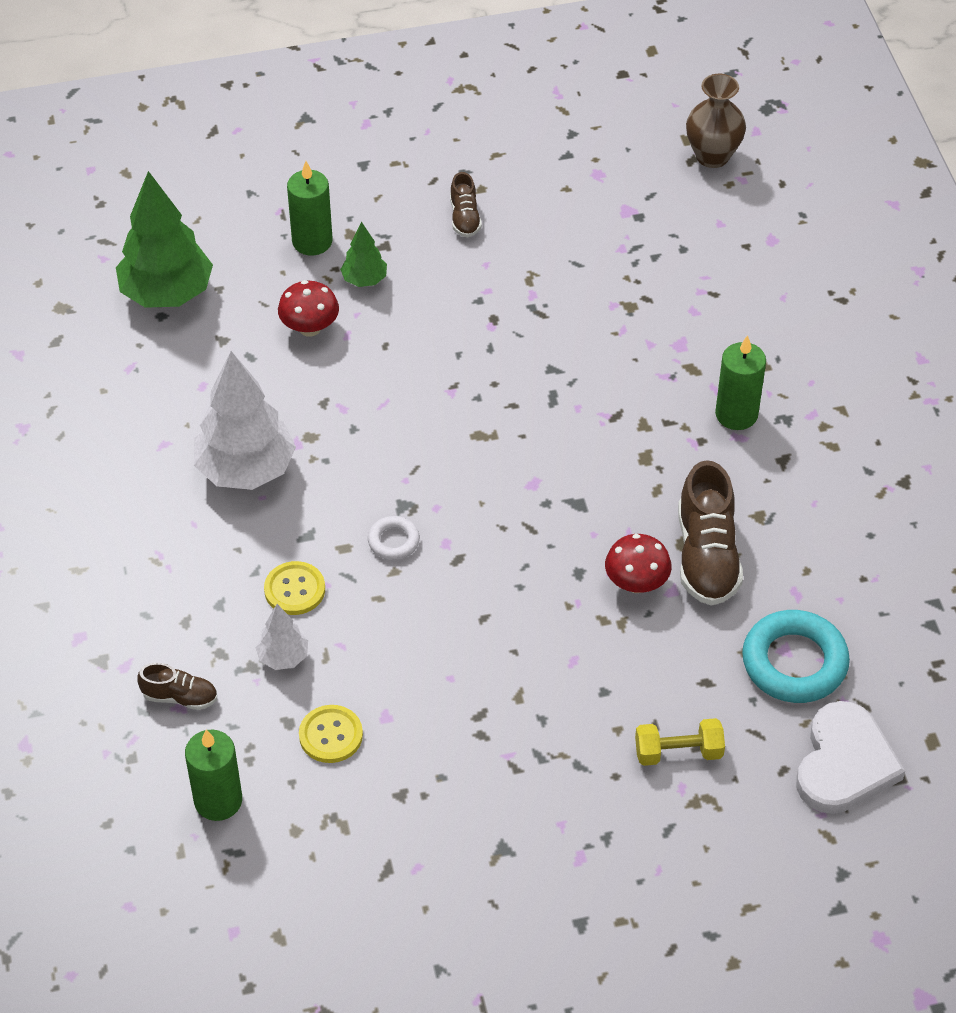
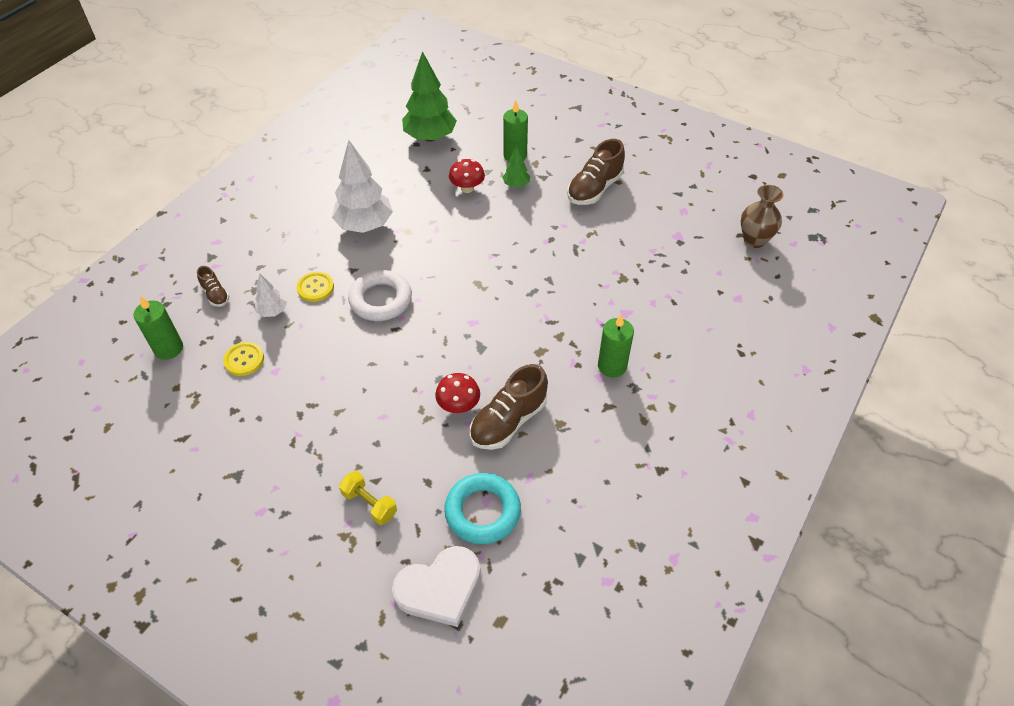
camera: 45 degrees right, 0 degrees up
white ring [368,516,420,560] -> white ring [348,270,412,321], size x1.97
brown shoe [450,172,482,237] -> brown shoe [567,139,625,205], size x1.88

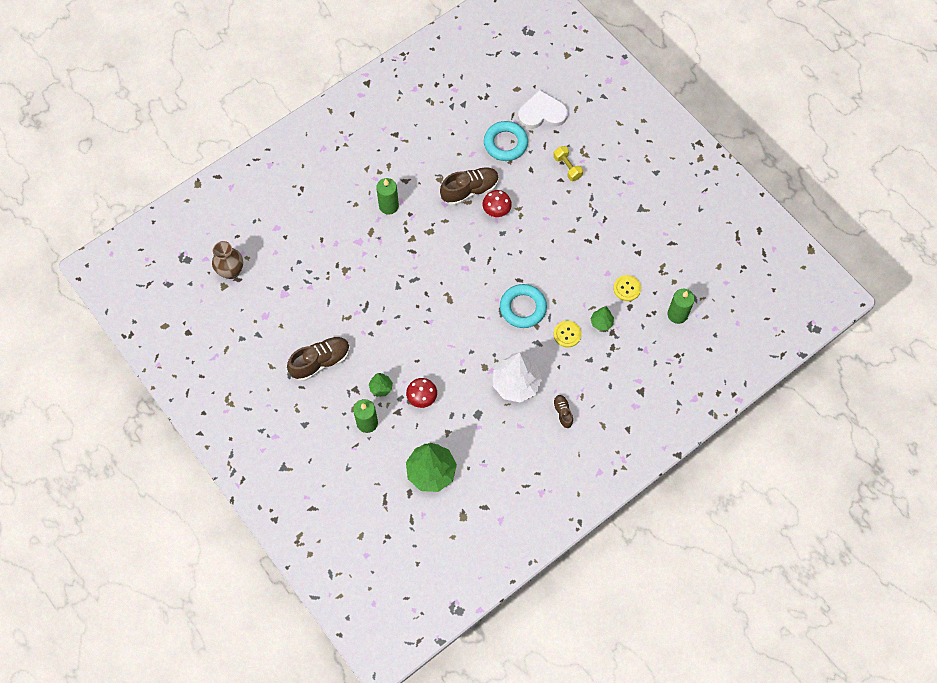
camera: 160 degrees left, 15 degrees up
brown shoe [197,266,230,307] -> brown shoe moved to [553,395,573,428]
white tree [255,273,287,317] -> green tree [591,306,614,331]
white ring [348,270,412,321] -> turquoise ring [500,284,547,328]

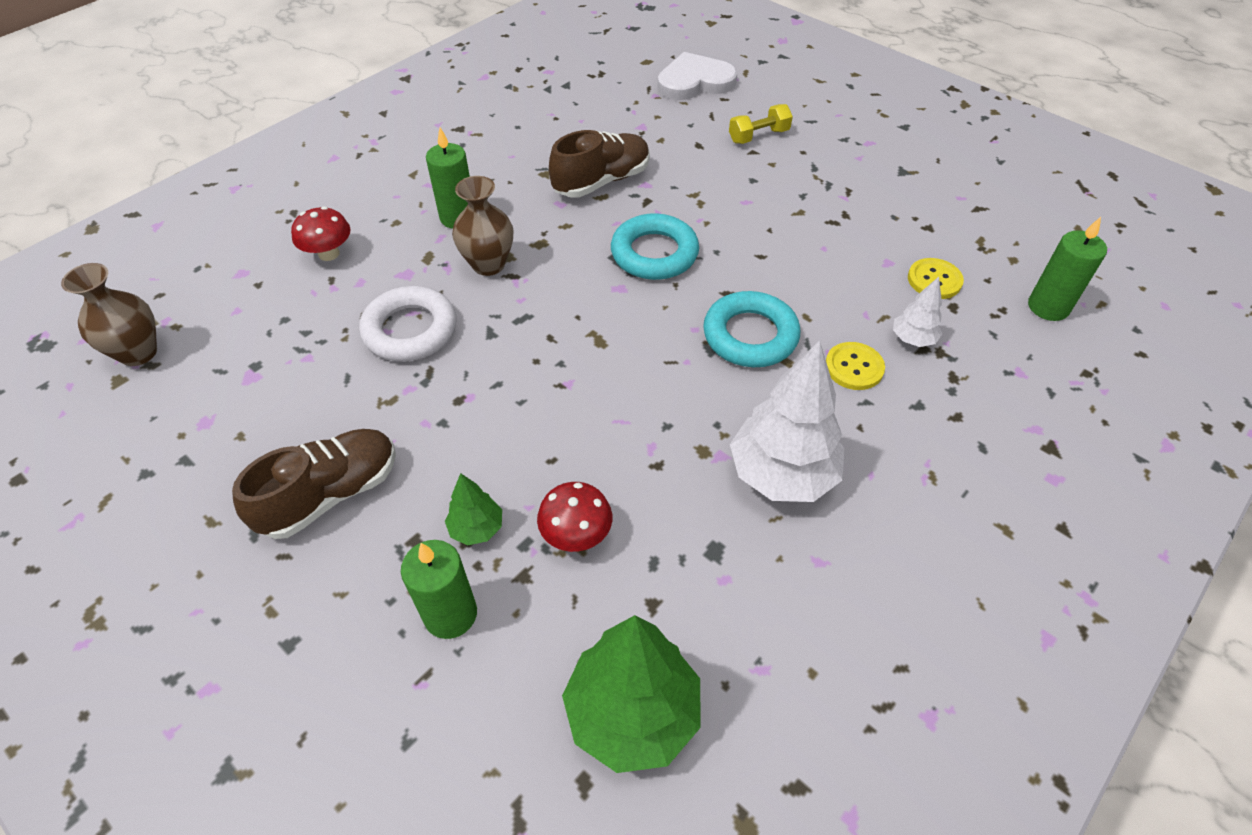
camera: 10 degrees left, 15 degrees down
red mushroom [483,190,512,217] -> red mushroom moved to [291,206,350,261]
turquoise ring [484,121,528,161] -> turquoise ring moved to [611,213,699,280]
yellow dumbbell [553,146,583,181] -> yellow dumbbell turned 75 degrees counterclockwise [729,104,793,144]
brown shoe [553,395,573,428] -> none
green tree [591,306,614,331] -> white tree [893,277,942,347]
none -> white ring [359,286,456,362]
none -> brown vase [452,176,513,276]

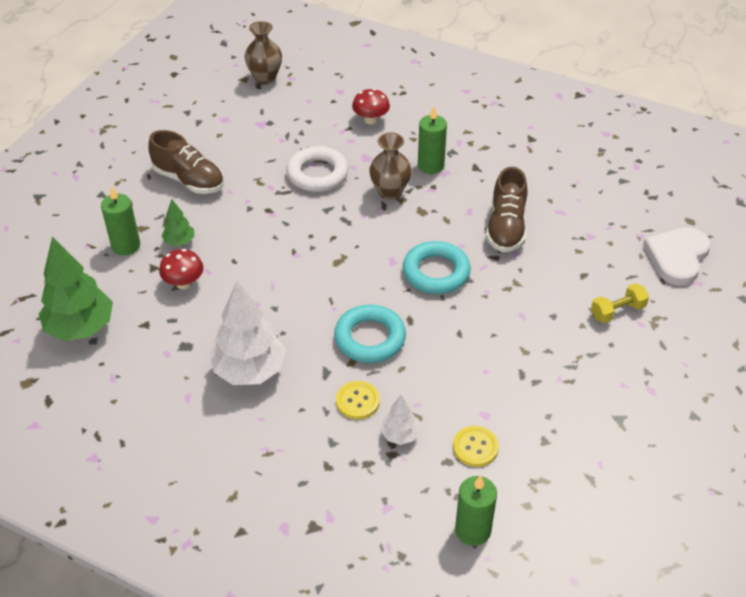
camera: 75 degrees right, 5 degrees down
brown shoe [549,130,650,197] -> brown shoe turned 60 degrees clockwise [486,167,528,252]
white heart [658,52,737,100] -> white heart turned 120 degrees counterclockwise [643,227,711,285]
yellow dumbbell [729,104,793,144] -> yellow dumbbell turned 75 degrees counterclockwise [591,283,649,323]

